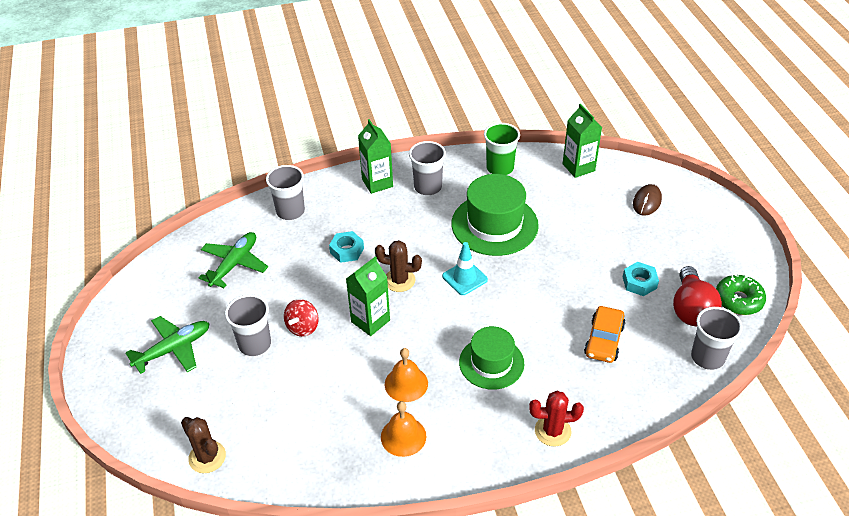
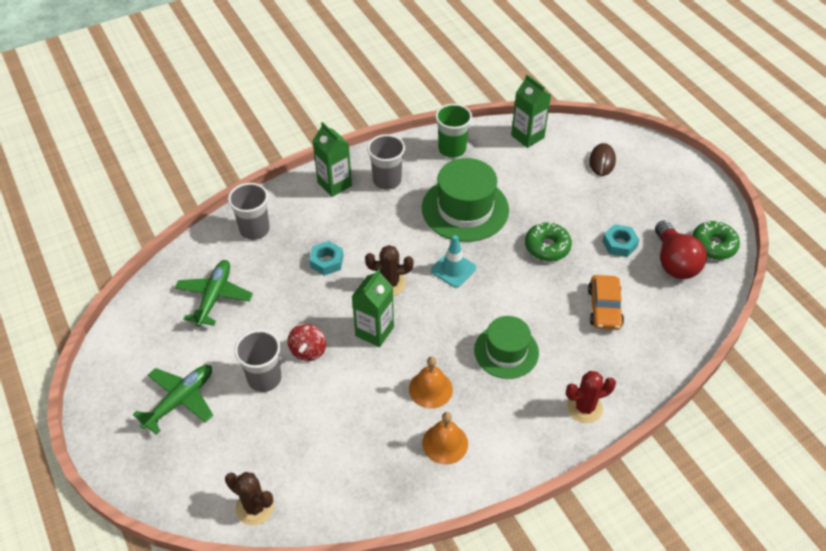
camera: 15 degrees left, 5 degrees up
grey cup [691,307,742,370] -> none
none -> green donut [525,222,572,261]

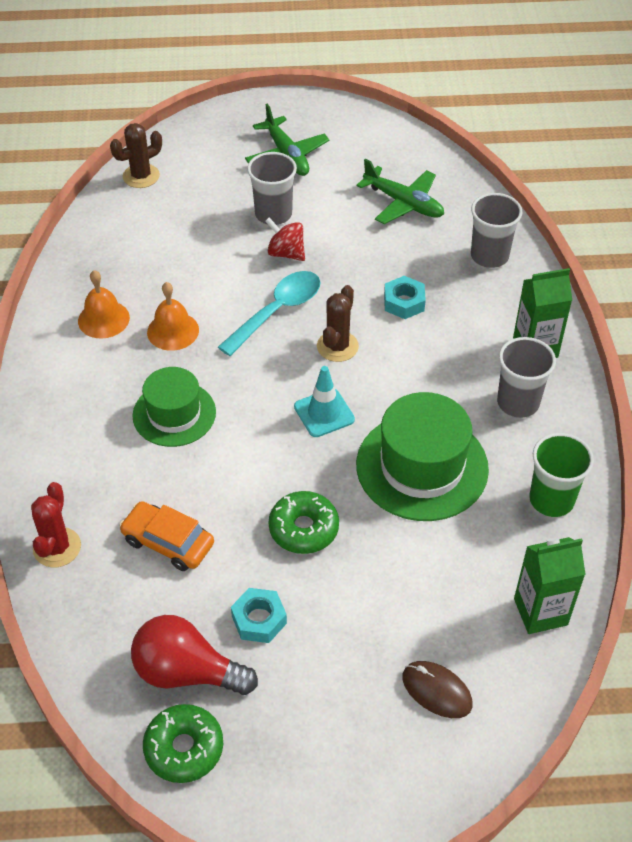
camera: 115 degrees right, 0 degrees up
green carton [352,269,394,347] -> turquoise spoon [218,271,320,356]
red cactus [566,371,616,423] -> red cactus moved to [31,482,81,567]

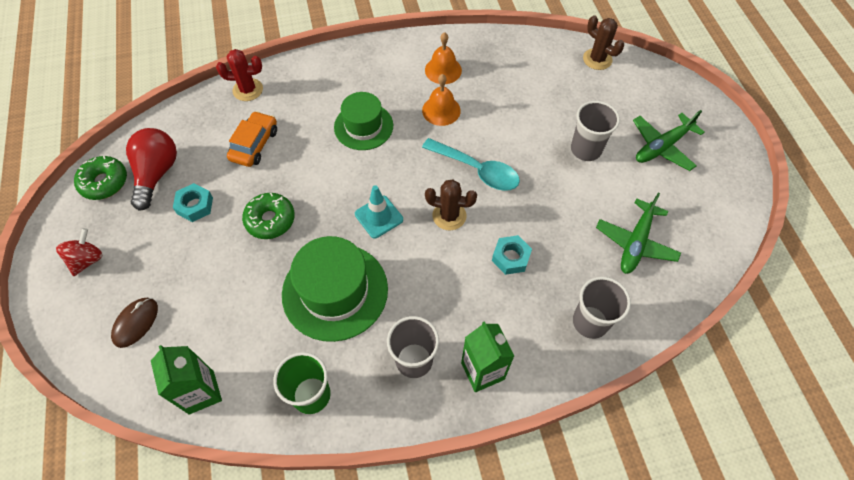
camera: 80 degrees right, 10 degrees up
red spinning top [265,217,305,261] -> red spinning top moved to [56,228,102,276]

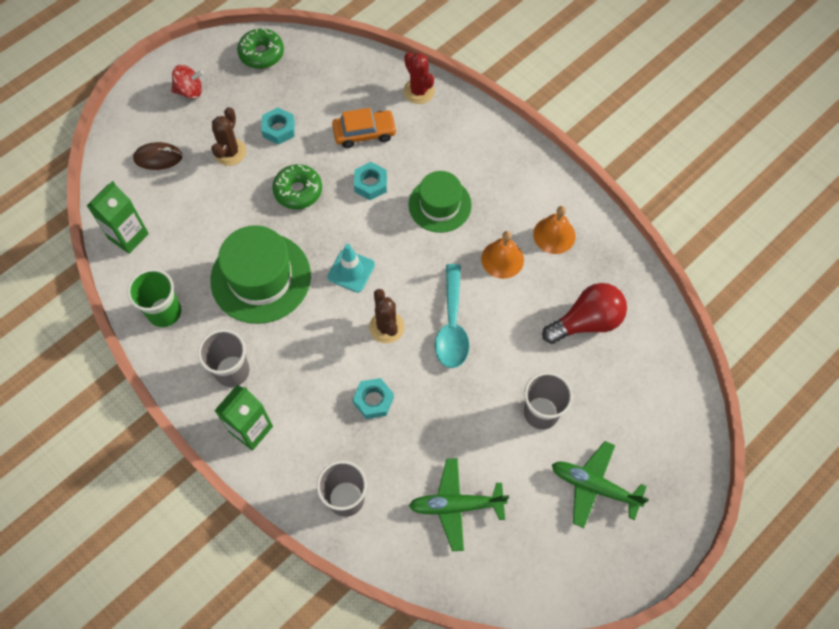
camera: 60 degrees right, 5 degrees up
red light bulb [126,128,177,211] -> red light bulb moved to [542,283,627,344]
brown cactus [583,15,624,70] -> brown cactus moved to [211,107,246,166]
none -> turquoise nut [354,162,387,200]

